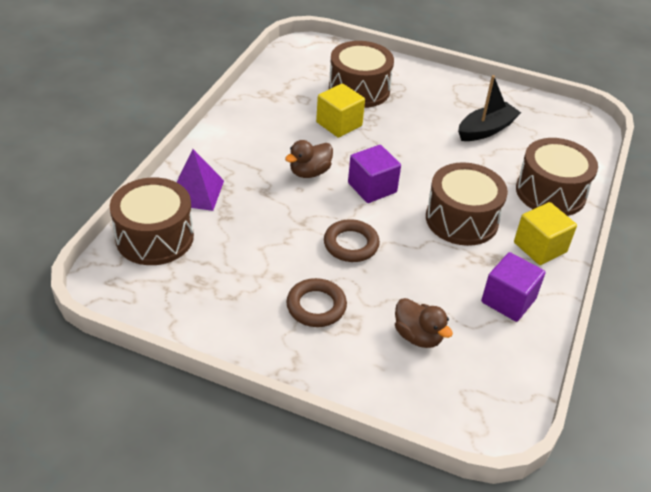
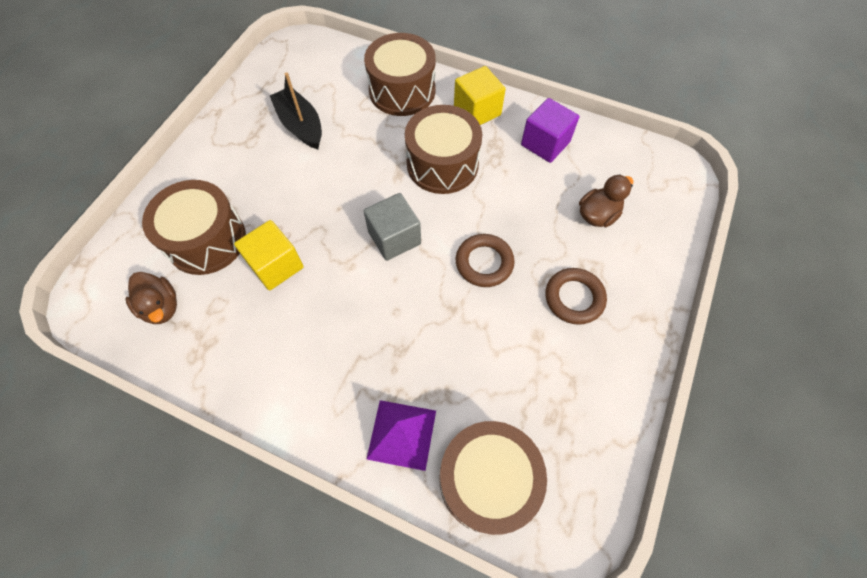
camera: 85 degrees left, 20 degrees up
brown duck [285,140,333,178] -> brown duck moved to [126,272,177,324]
purple cube [348,145,401,203] -> grey cube [364,193,421,261]

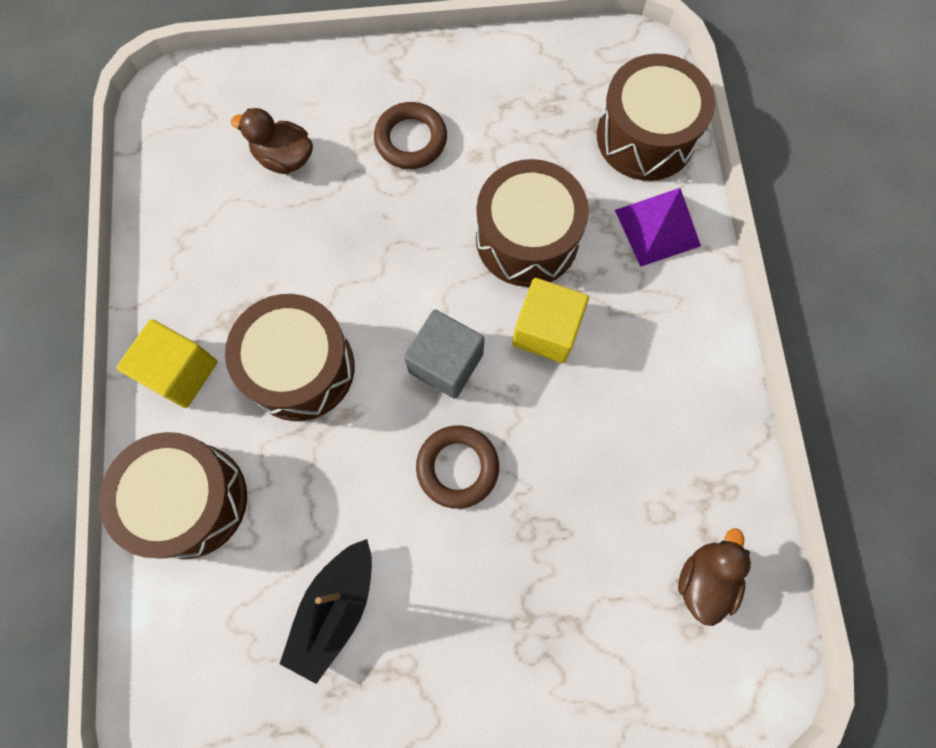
camera: 120 degrees left, 10 degrees up
brown drum [142,180,246,275] -> brown drum moved to [476,159,589,287]
yellow cube [234,220,304,290] -> yellow cube moved to [512,278,589,363]
brown ring [456,234,515,287] -> brown ring moved to [416,425,499,509]
purple cube [521,98,579,163] -> none

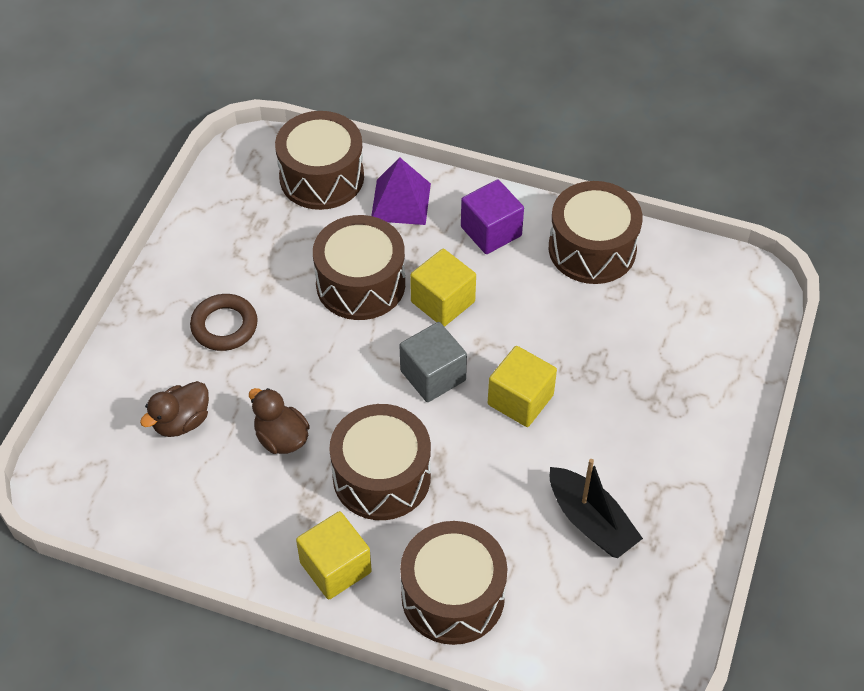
camera: 65 degrees left, 20 degrees down
brown ring [416,425,499,509] -> yellow cube [488,346,557,427]
brown duck [678,528,751,626] -> brown duck moved to [249,388,310,454]
none -> purple cube [461,179,524,254]
none -> brown drum [549,181,643,284]

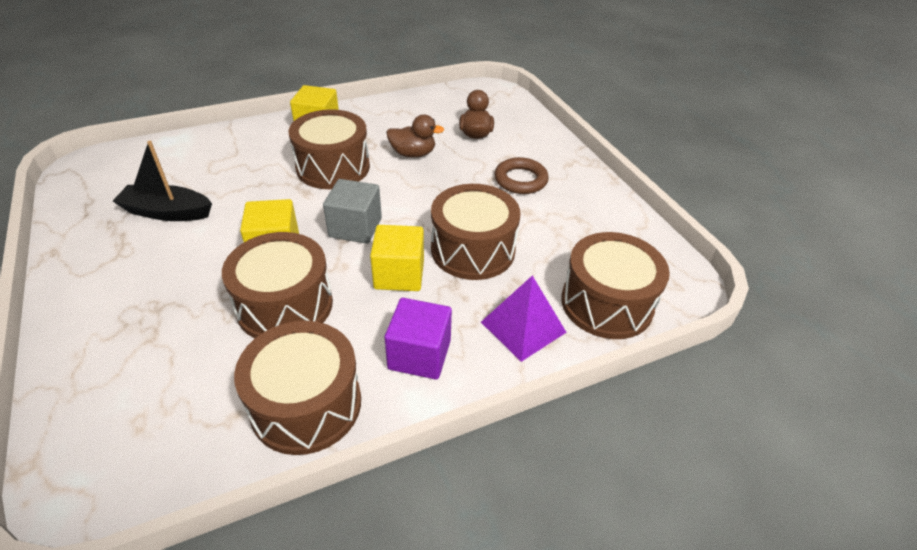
camera: 135 degrees right, 10 degrees down
brown drum [400,521,507,645] -> brown drum moved to [222,232,333,338]

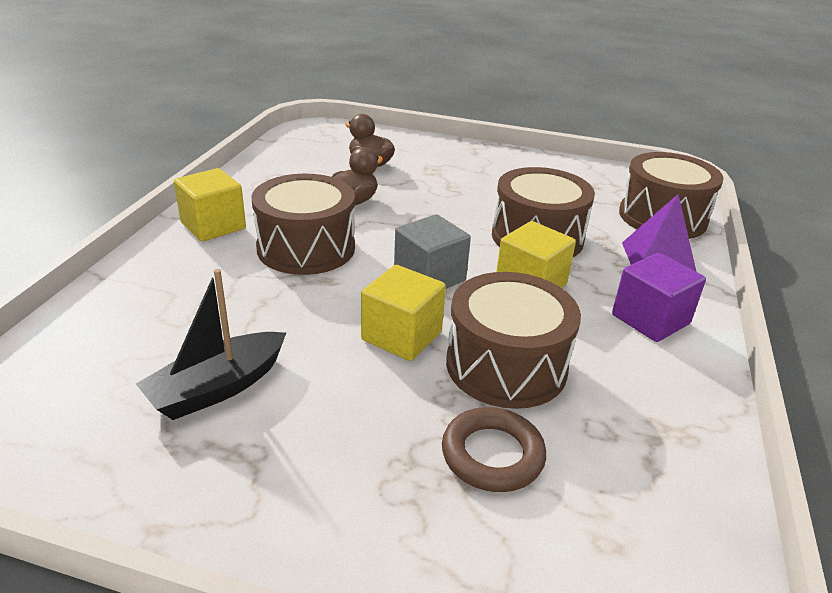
camera: 50 degrees left, 10 degrees down
brown drum [234,321,361,455] -> none
brown ring [495,157,549,194] -> brown ring moved to [442,407,546,492]

